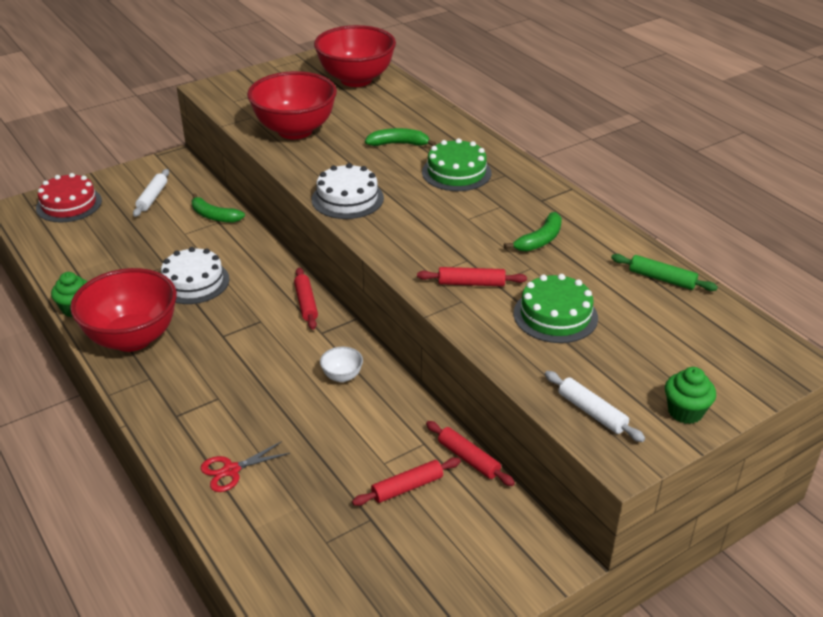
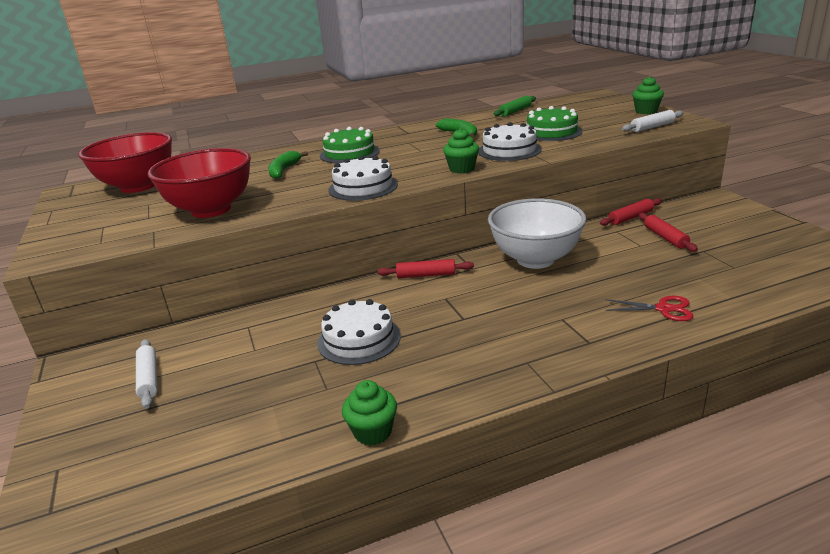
camera: 75 degrees left, 10 degrees down
red cake [36,173,102,222] -> none
red bowl [70,268,177,352] -> none
white rolling pin [133,169,169,217] -> white rolling pin turned 45 degrees clockwise [136,339,157,409]
green banana [192,193,245,223] -> none
red scissors [200,441,290,492] -> red scissors turned 60 degrees counterclockwise [605,296,694,321]
white bowl [320,347,363,382] -> white bowl [488,198,586,269], size x2.47
red rolling pin [417,267,527,286] -> white cake [478,122,542,161]
none -> green cupcake [443,128,479,174]

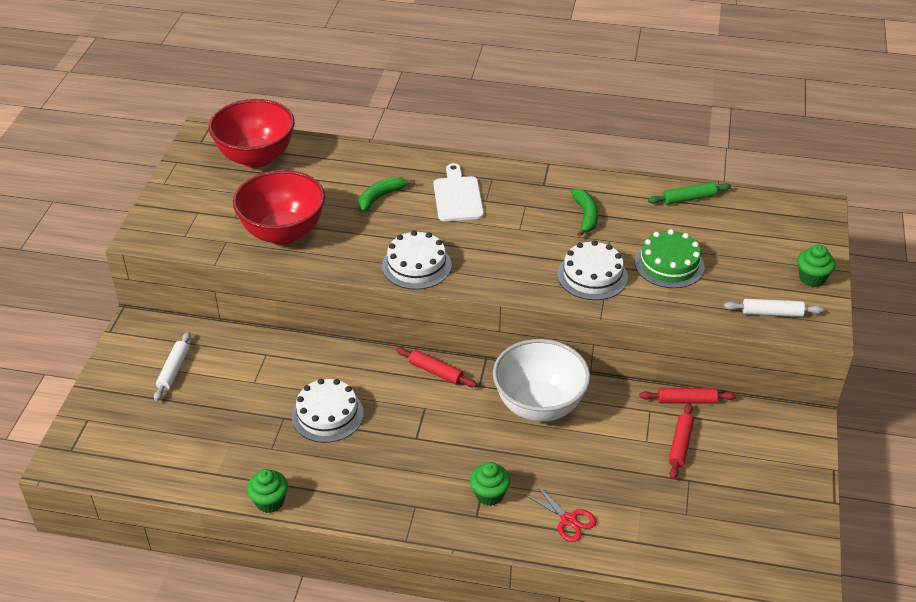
camera: 30 degrees right, 15 degrees up
green cake [320,127,380,163] -> white cutting board [434,163,484,221]
green cupcake [443,128,479,174] -> green cupcake moved to [470,462,510,506]

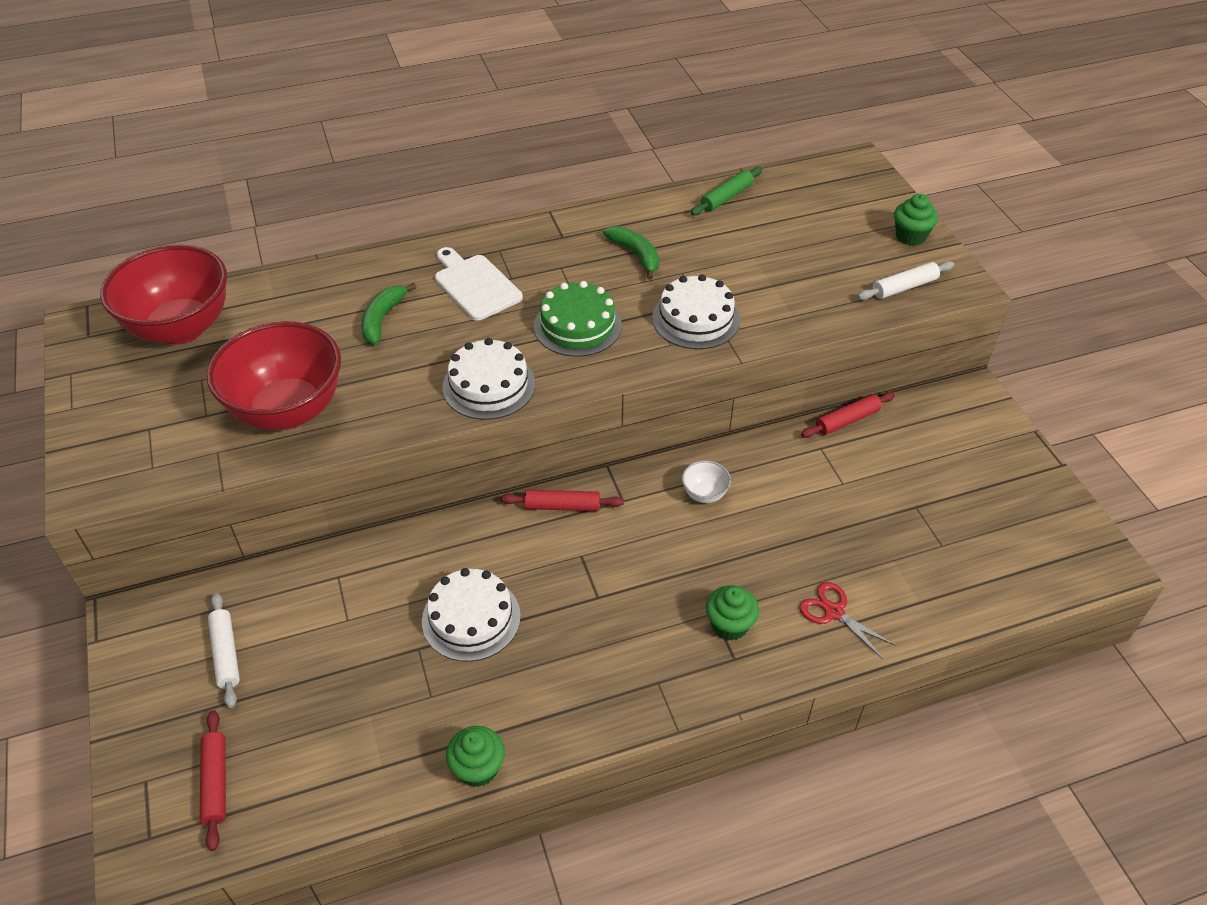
camera: 30 degrees left, 5 degrees up
white bowl [493,339,590,422] -> white bowl [682,460,731,503], size x0.40
red scissors [524,484,597,542] -> red scissors turned 150 degrees counterclockwise [799,582,897,659]
green cake [635,229,705,288] -> green cake moved to [534,281,622,357]
red rolling pin [669,403,694,479] -> red rolling pin moved to [200,710,226,851]

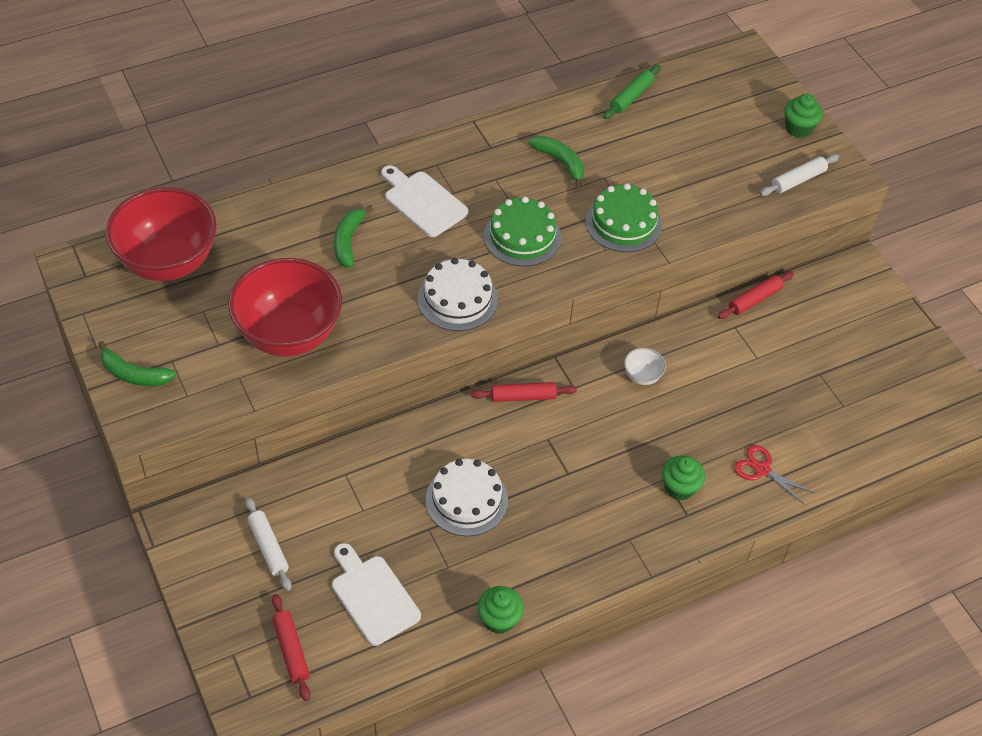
camera: 10 degrees left, 5 degrees up
white cake [652,274,740,349] -> green cake [586,183,662,252]
none -> green banana [98,341,176,386]
none -> white cutting board [332,543,421,646]

